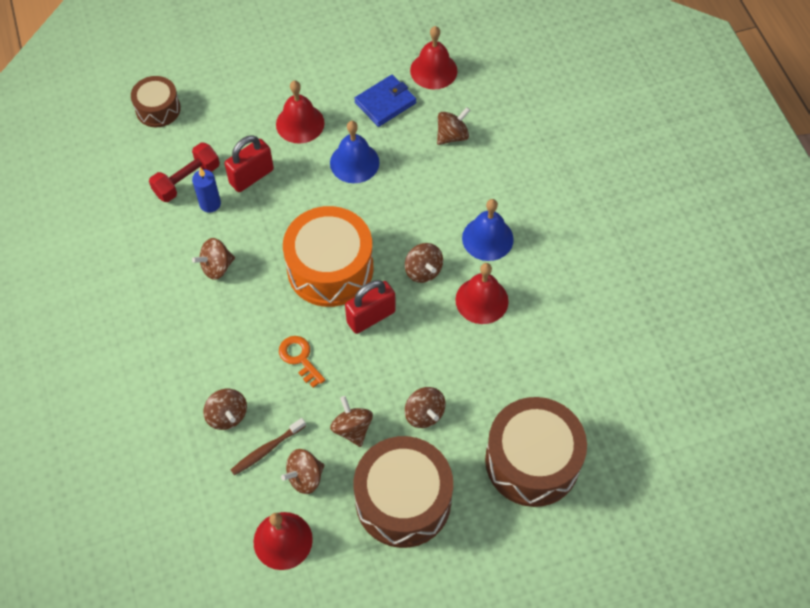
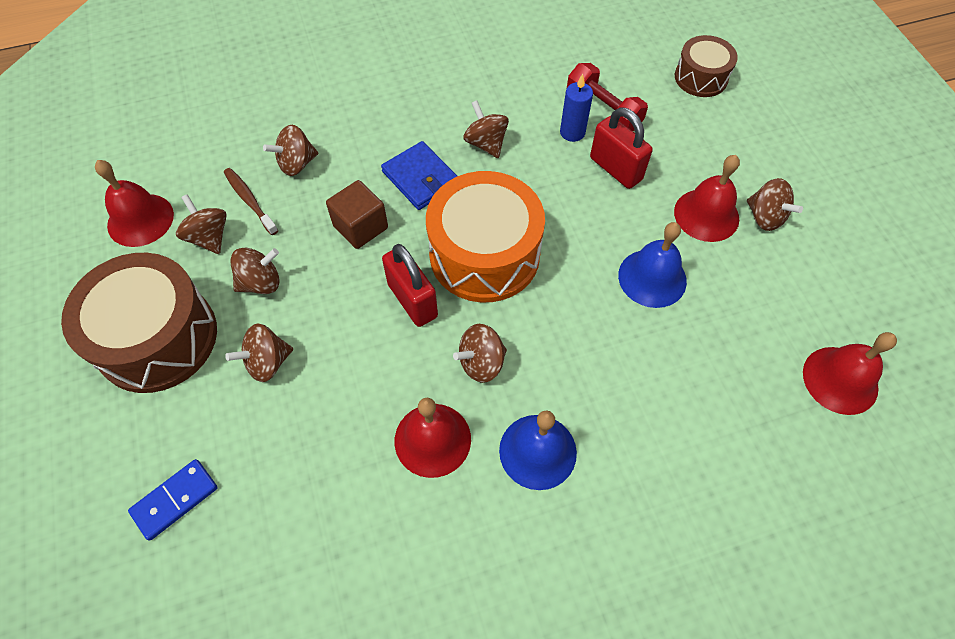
camera: 90 degrees right, 0 degrees up
orange key [279,336,325,388] -> brown cube [326,180,388,249]
blue wallet [354,75,416,127] -> blue wallet moved to [381,141,457,210]
brown spinning top [437,107,470,145] -> brown spinning top moved to [747,178,803,231]
brown drum [485,397,587,507] -> blue domino [128,459,218,541]

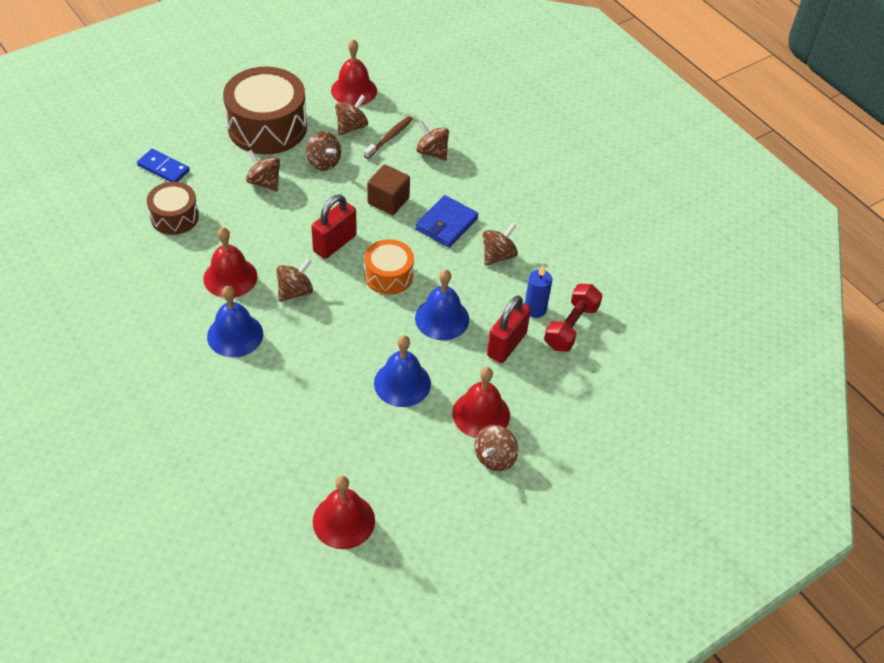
camera: 70 degrees right, 10 degrees down
orange drum [426,171,545,302] -> orange drum [364,239,414,295], size x0.56
brown spinning top [453,324,507,383] -> brown spinning top turned 90 degrees clockwise [276,258,313,302]
brown drum [675,35,738,97] -> brown drum moved to [147,182,199,235]
none -> blue bell [415,270,469,340]

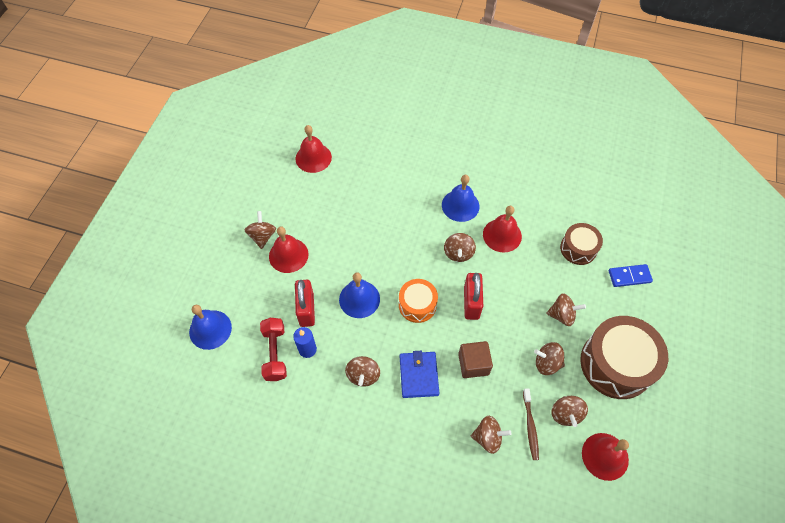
camera: 145 degrees right, 10 degrees up
blue bell [374,335,431,407] -> blue bell moved to [189,305,232,350]

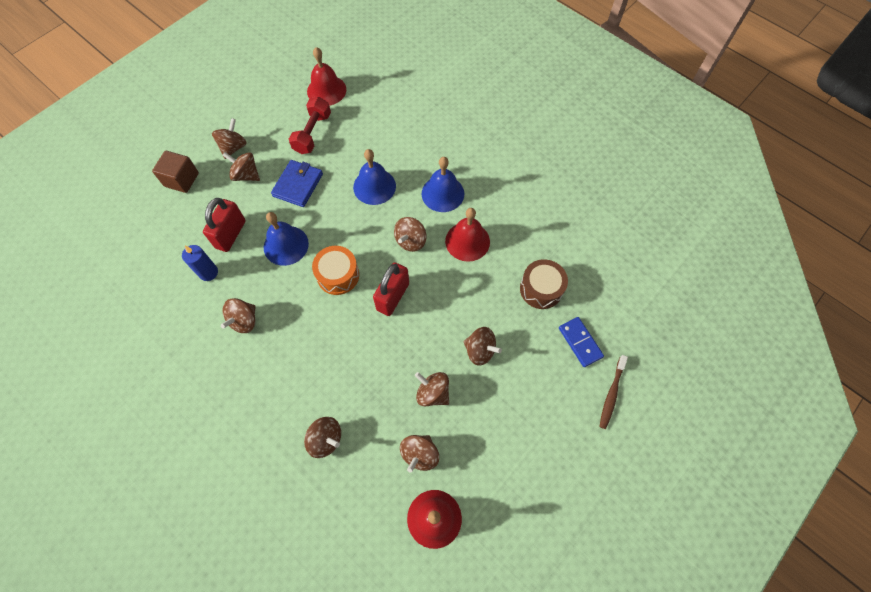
camera: 25 degrees right, 5 degrees up
blue bell [189,305,232,350] -> blue bell moved to [353,149,396,205]
red dumbbell [260,318,287,381] -> red dumbbell moved to [289,97,331,154]
red bell [269,227,308,273] -> brown spinning top [223,152,260,181]
blue wallet [400,351,439,398] -> blue wallet moved to [271,160,323,207]
brown cube [458,341,493,378] -> brown cube moved to [152,151,199,193]
brown toothbrush [523,389,539,460] -> brown toothbrush moved to [599,355,628,429]
brown drum [580,316,668,399] -> none
blue domino [608,264,653,287] -> blue domino turned 45 degrees clockwise [559,317,604,367]

